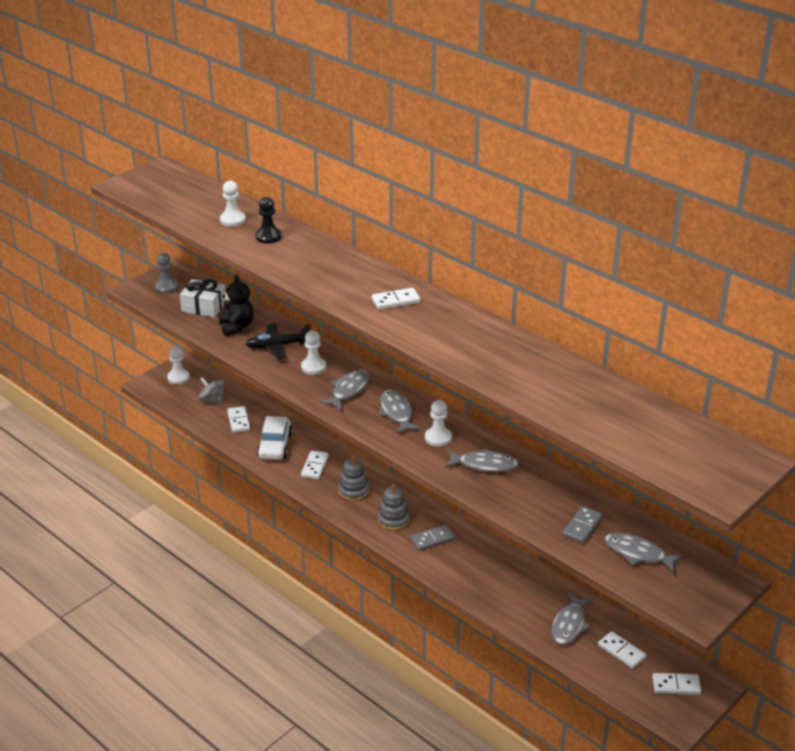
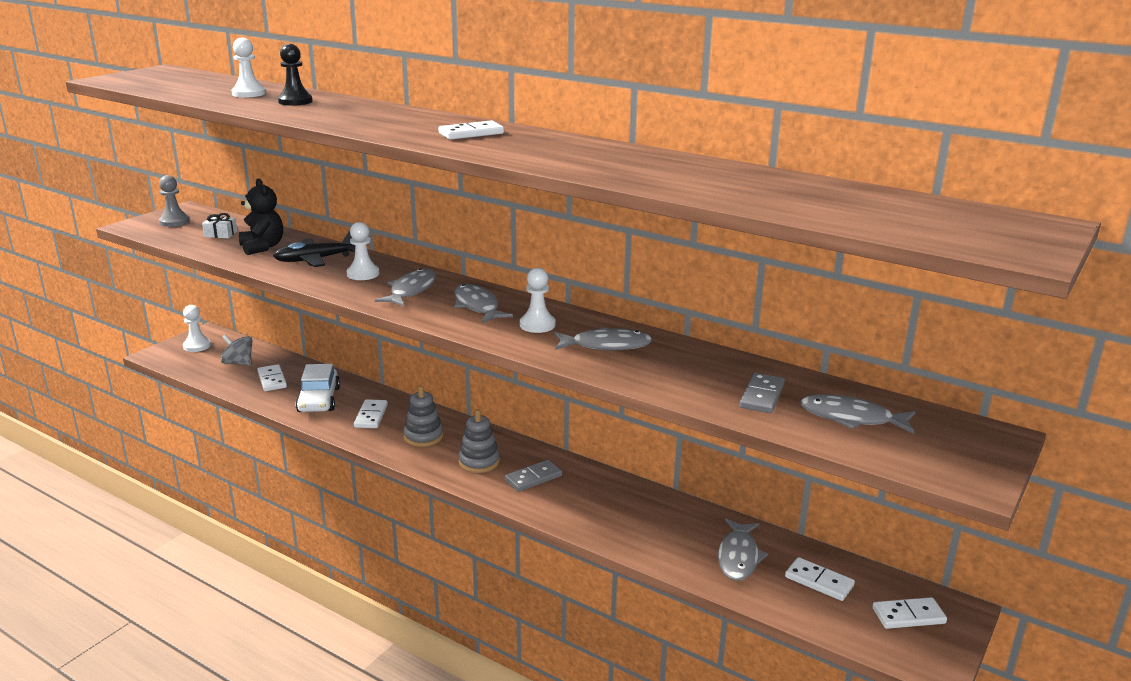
camera: 10 degrees left, 10 degrees down
white gift [180,279,226,317] -> white gift [202,213,237,238], size x0.57

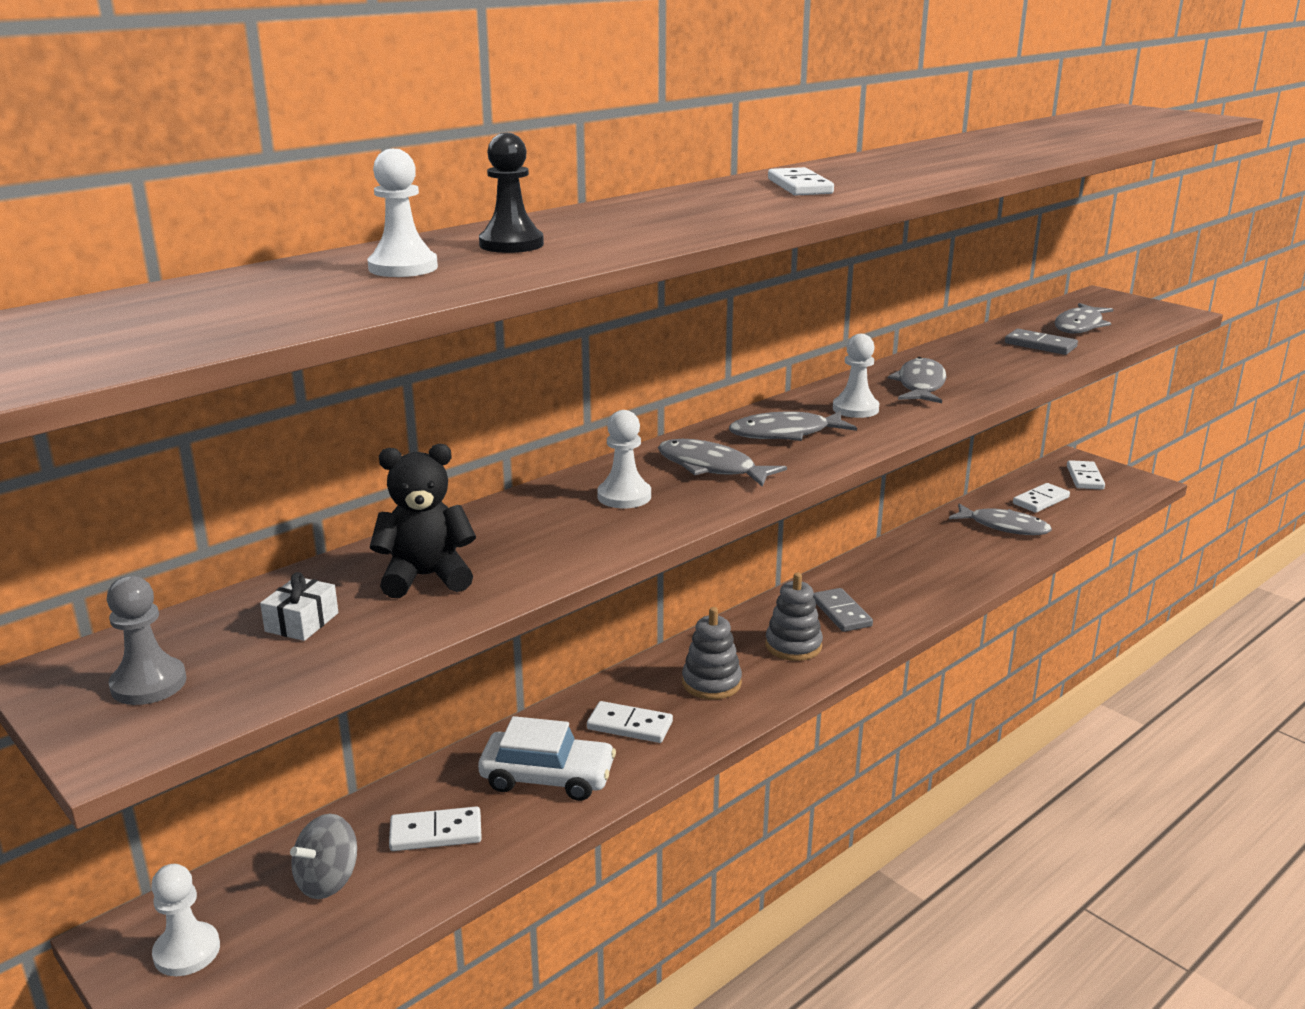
camera: 75 degrees left, 0 degrees up
black plane [273,230,355,267] -> none

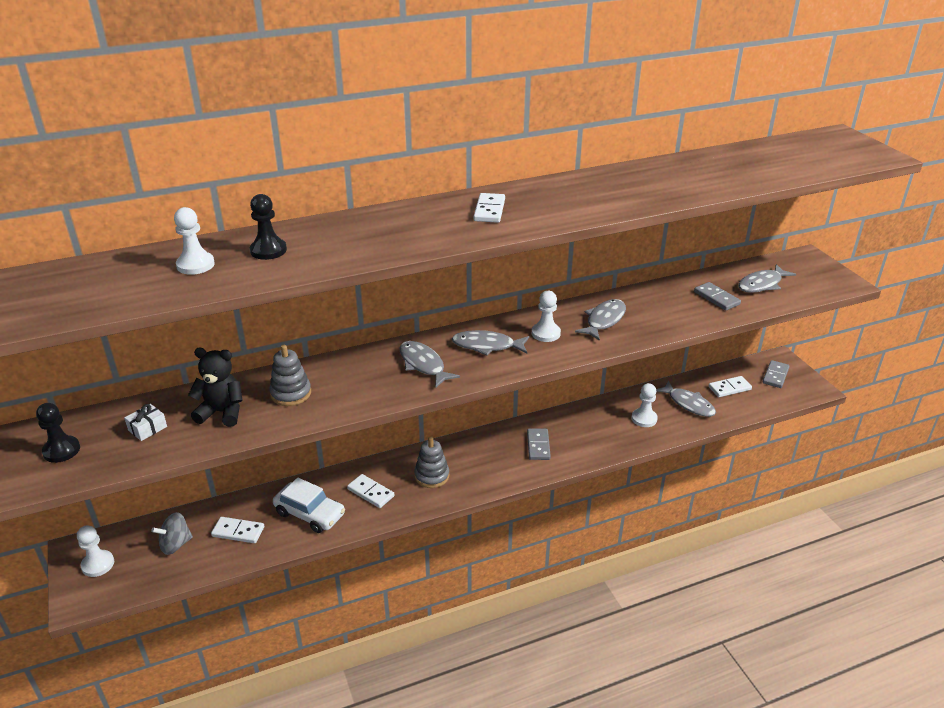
camera: 20 degrees right, 10 degrees up
grey pawn [107,576,186,705] -> black pawn [36,403,80,463]
white pawn [597,410,651,508] -> white pawn moved to [631,383,658,427]
grey stacking toy [765,573,823,661] -> grey stacking toy moved to [269,345,311,406]
white domino [1067,460,1105,490] -> grey domino [763,360,790,388]

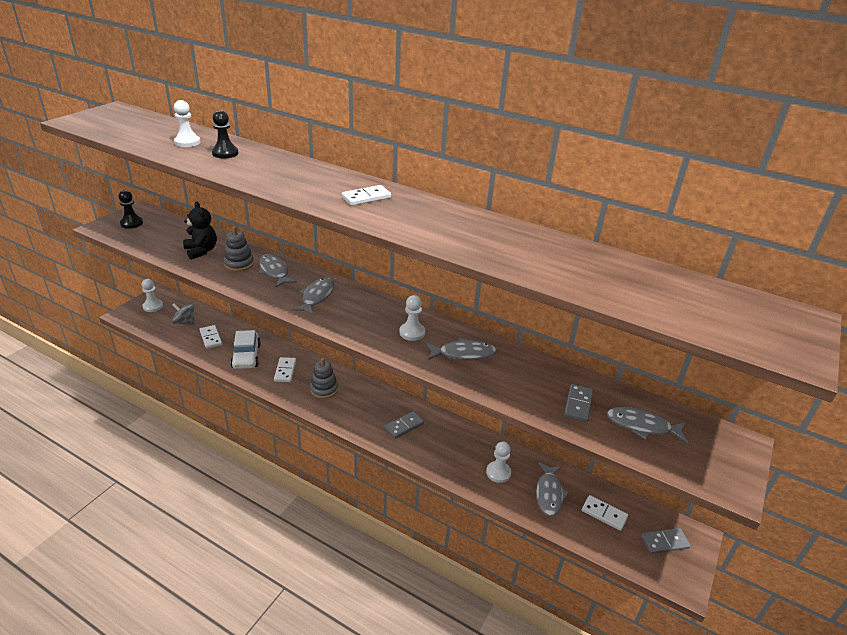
camera: 50 degrees right, 0 degrees up
white gift [124,404,167,441] -> none
grey fish [452,330,529,356] -> grey fish moved to [258,254,297,287]

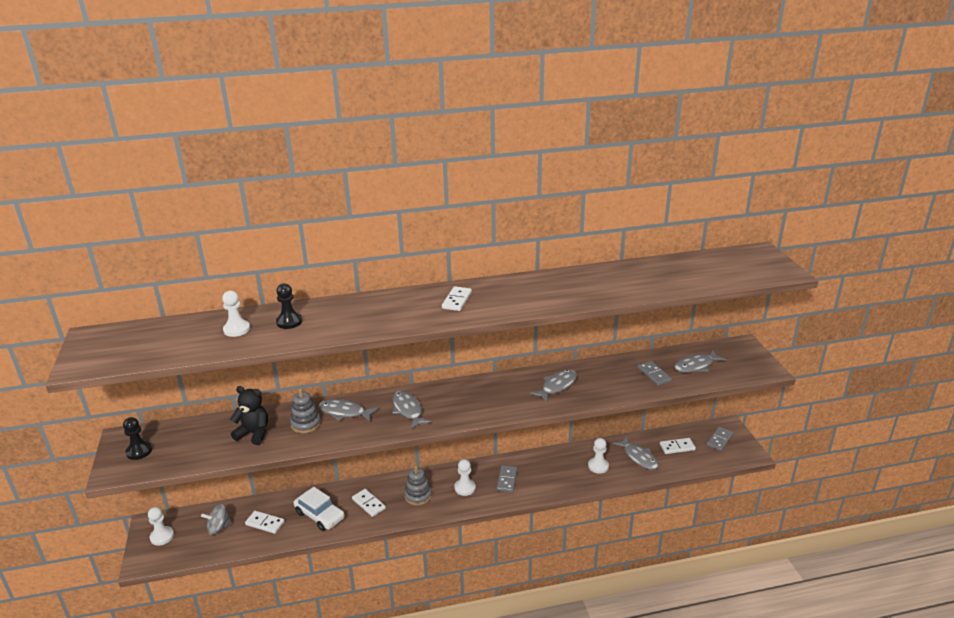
camera: 40 degrees left, 5 degrees down
white pawn [399,295,425,341] -> white pawn moved to [454,459,476,496]

